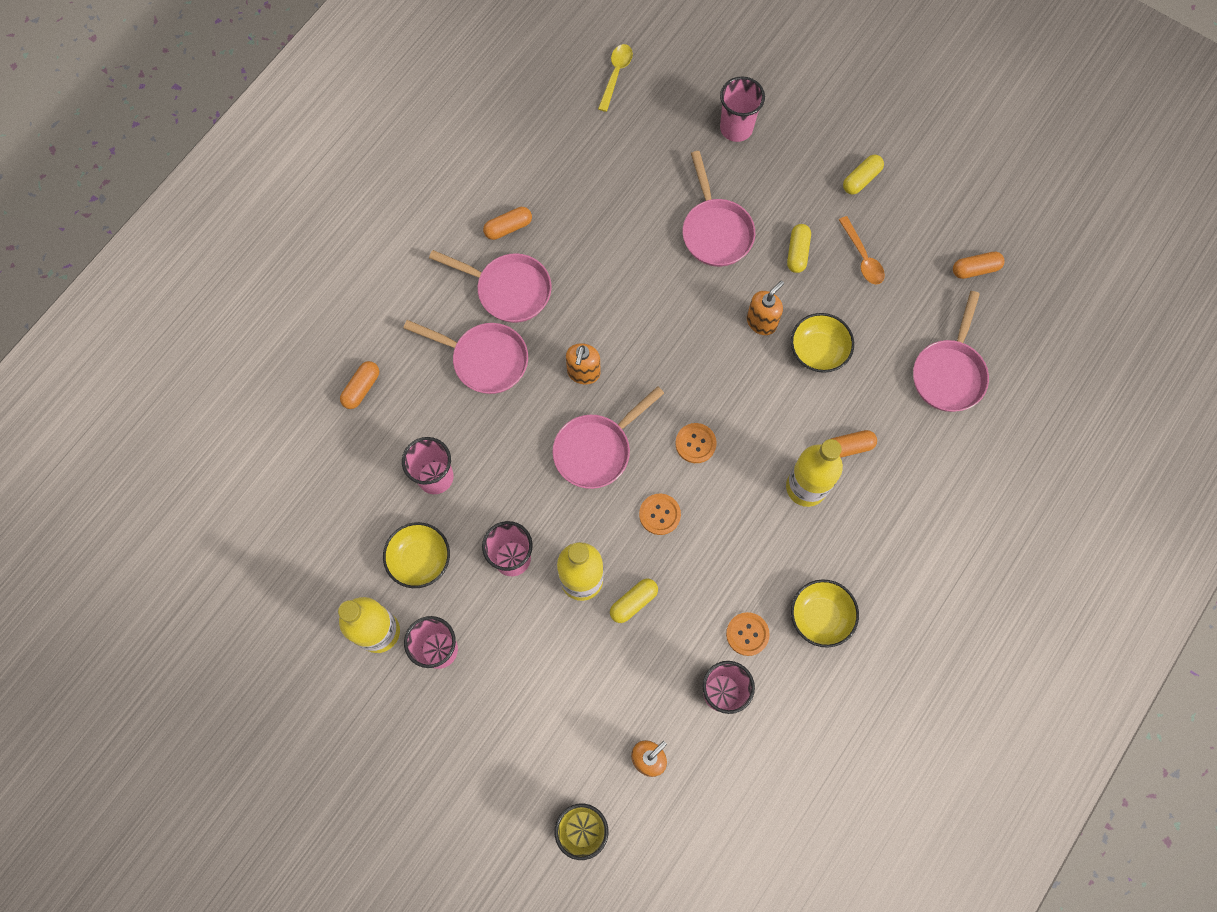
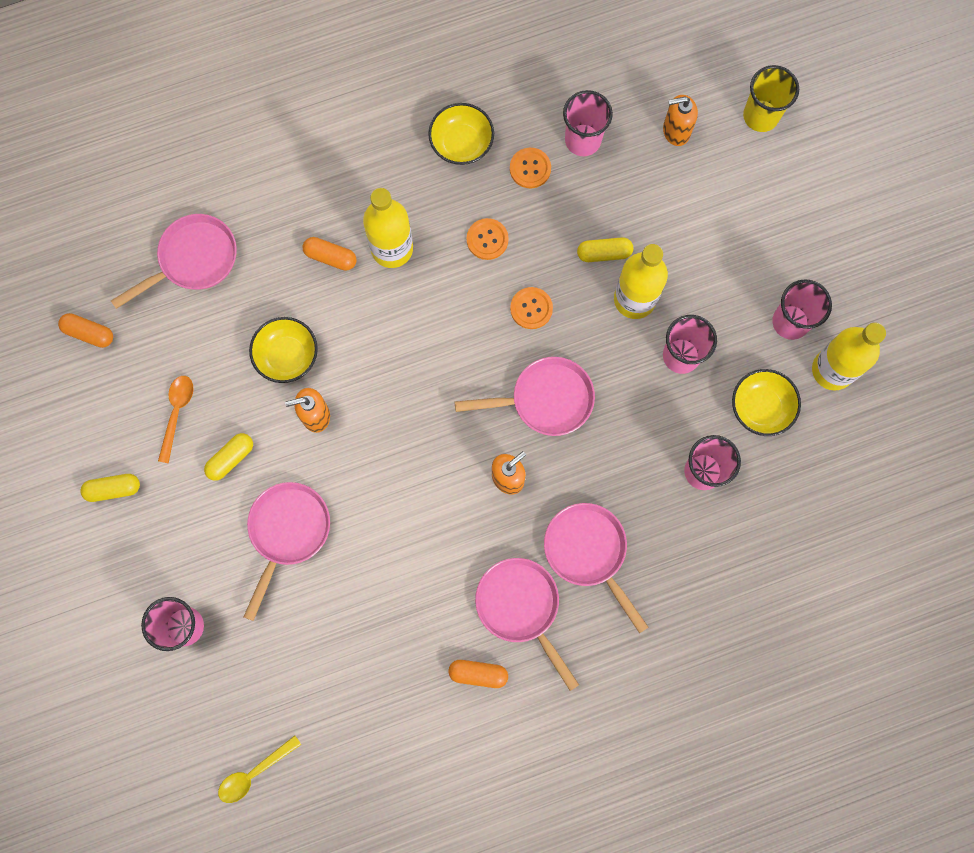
camera: 145 degrees left, 5 degrees up
orange capsule [340,361,379,409] -> none
orange button [675,423,717,463] -> orange button moved to [467,218,509,260]

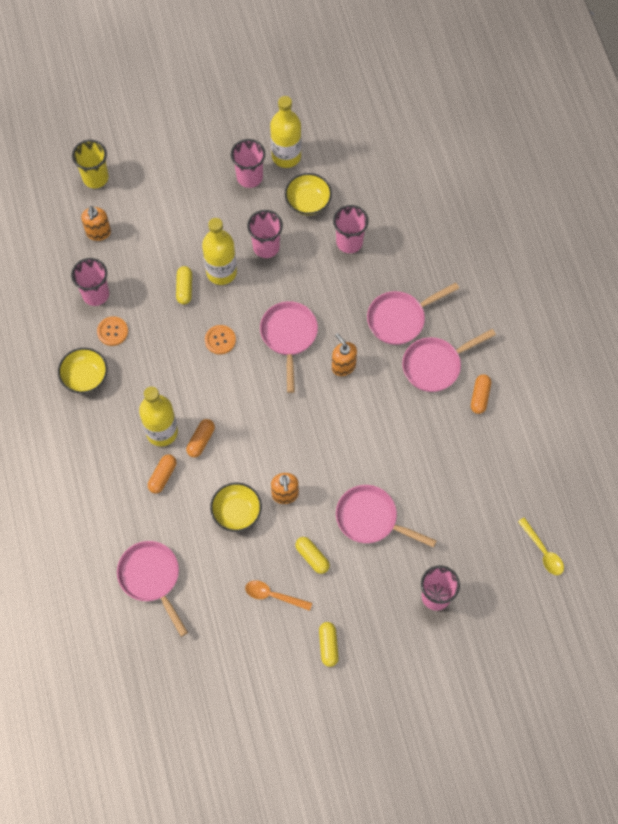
camera: 85 degrees left, 10 degrees down
orange capsule [58,313,113,348] -> orange capsule moved to [186,419,215,457]
orange button [467,218,509,260] -> none

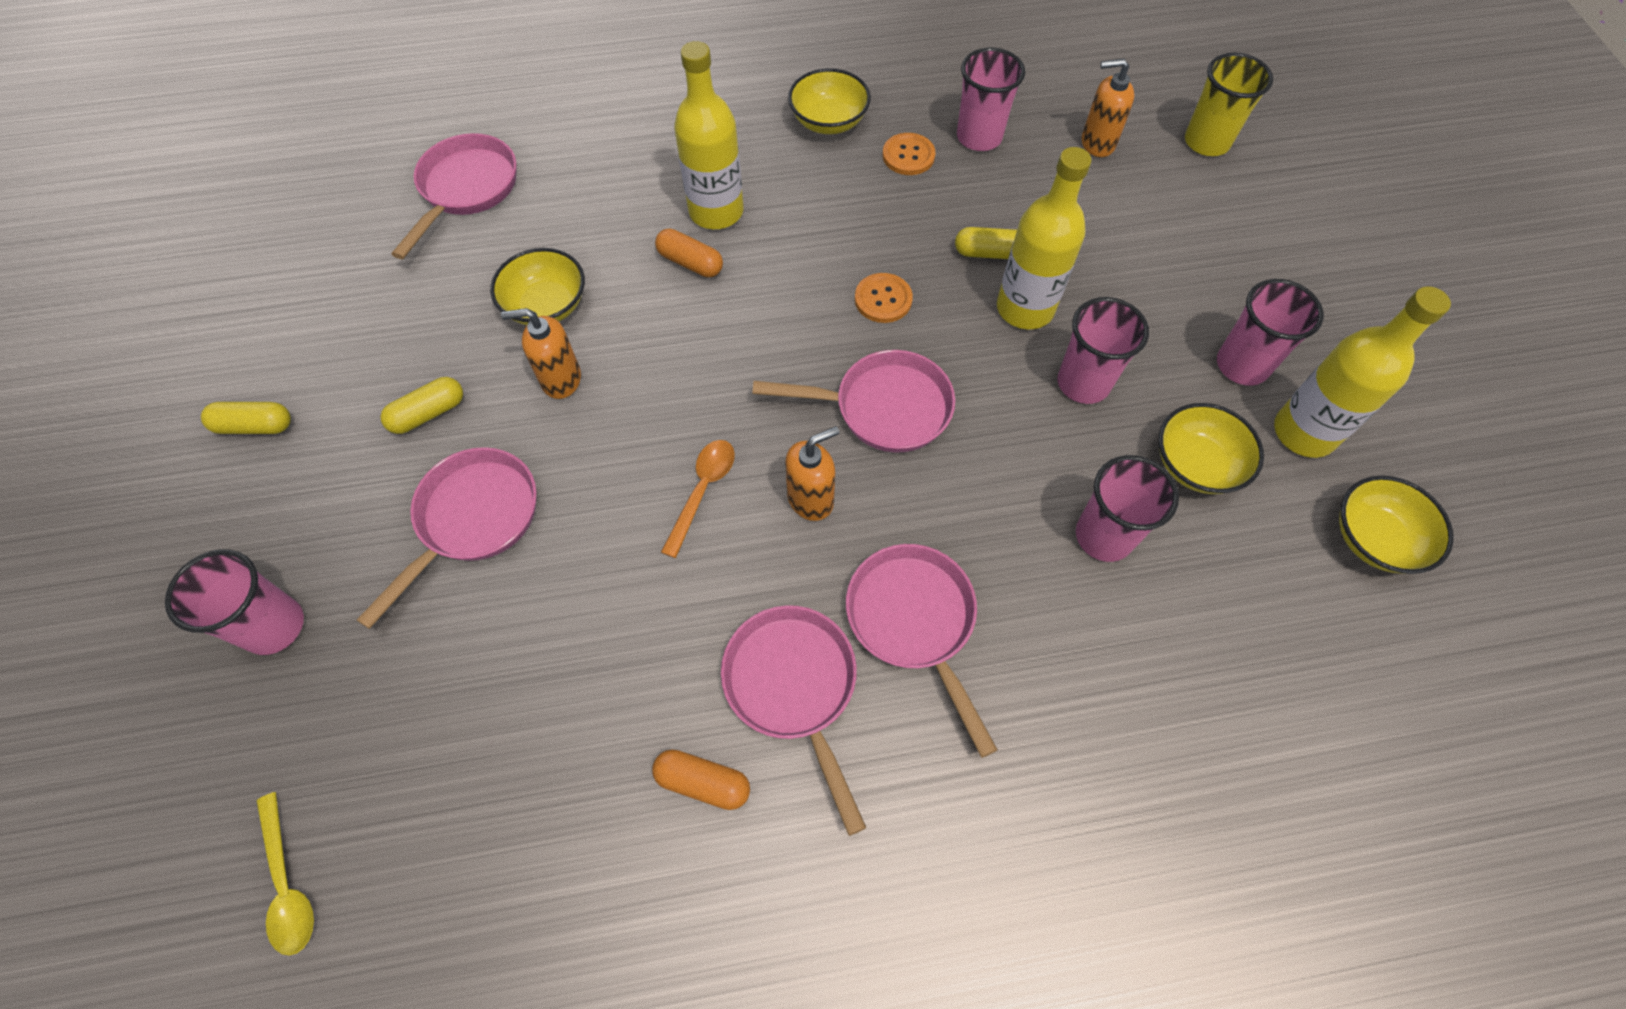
camera: 95 degrees right, 5 degrees down
pink pan [117,541,188,637] -> pink pan turned 45 degrees counterclockwise [391,133,516,259]
orange capsule [148,454,177,493] -> none
orange spoon [245,580,312,611] -> orange spoon moved to [661,440,735,558]
yellow spoon [518,517,564,575] -> yellow spoon turned 90 degrees counterclockwise [256,792,314,956]
none -> yellow bowl [1339,476,1454,574]

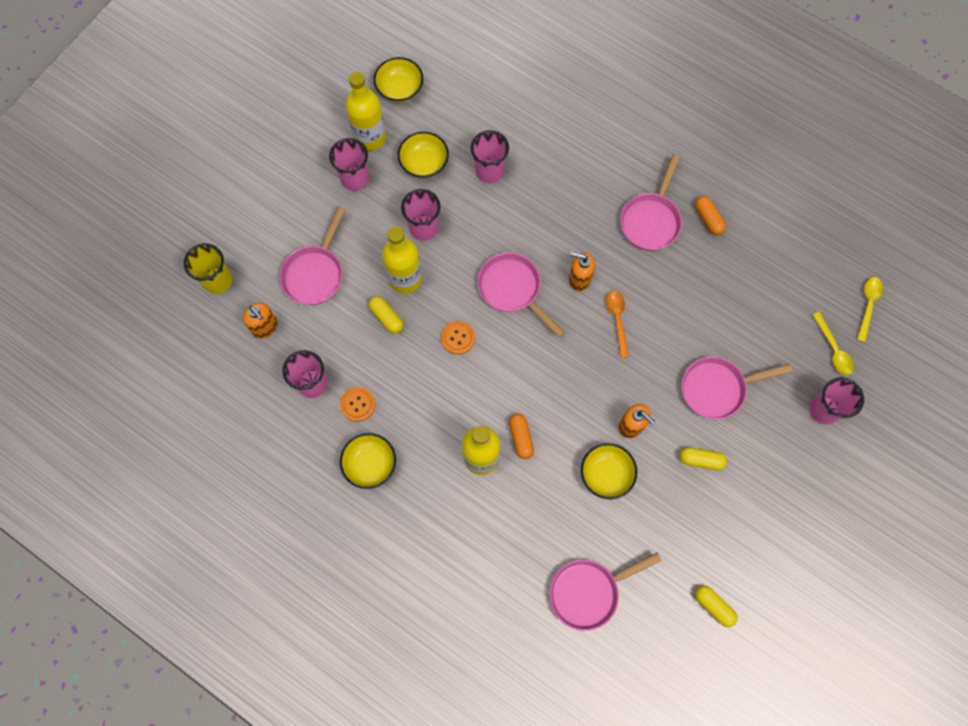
camera: 135 degrees left, 10 degrees up
yellow capsule [201,402,291,434] -> yellow capsule moved to [695,586,738,627]
orange spoon [661,440,735,558] -> orange spoon turned 105 degrees clockwise [606,291,629,358]
pink pan [846,544,998,758] -> pink pan moved to [280,206,346,305]
none -> yellow spoon [812,312,854,375]

